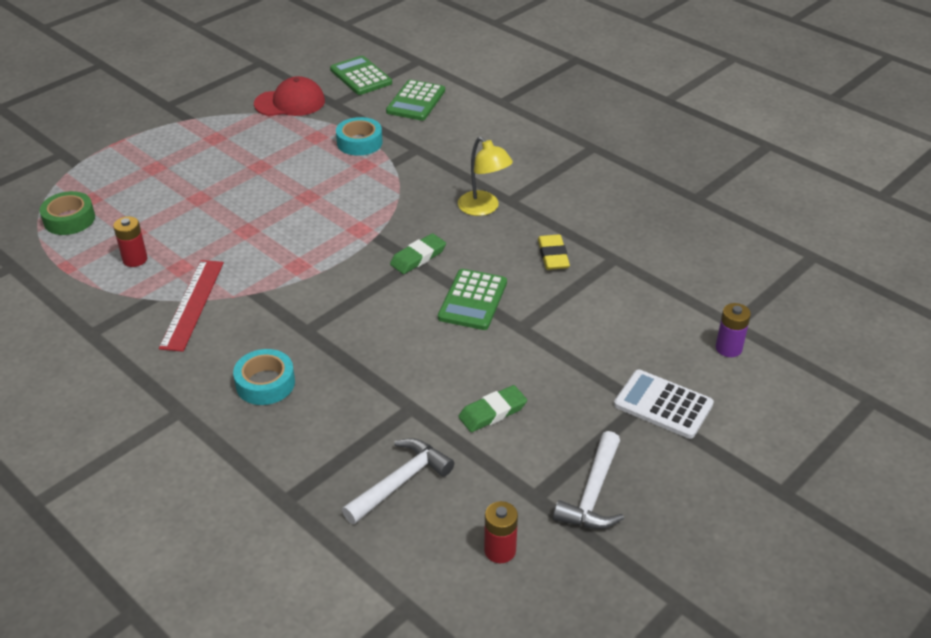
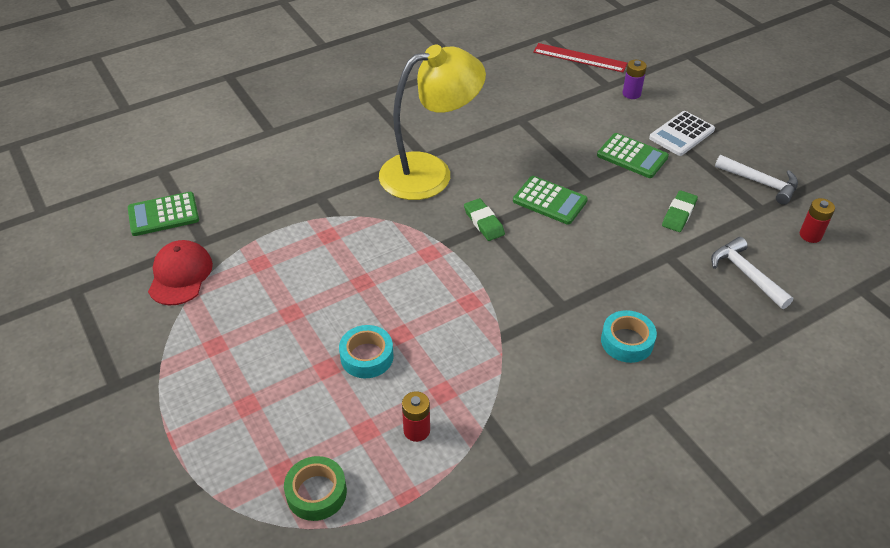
camera: 75 degrees left, 5 degrees up
red ruler [159,260,224,352] -> red ruler moved to [533,43,628,72]
turquoise tape [336,117,383,156] -> turquoise tape moved to [339,325,393,378]
green calculator [386,80,445,121] -> green calculator moved to [597,133,669,178]
yellow lamp [458,137,513,216] -> yellow lamp [379,45,486,200], size x1.95
green eraser [458,385,527,432] -> green eraser turned 45 degrees clockwise [662,190,698,232]
yellow eraser [538,235,570,270] -> none

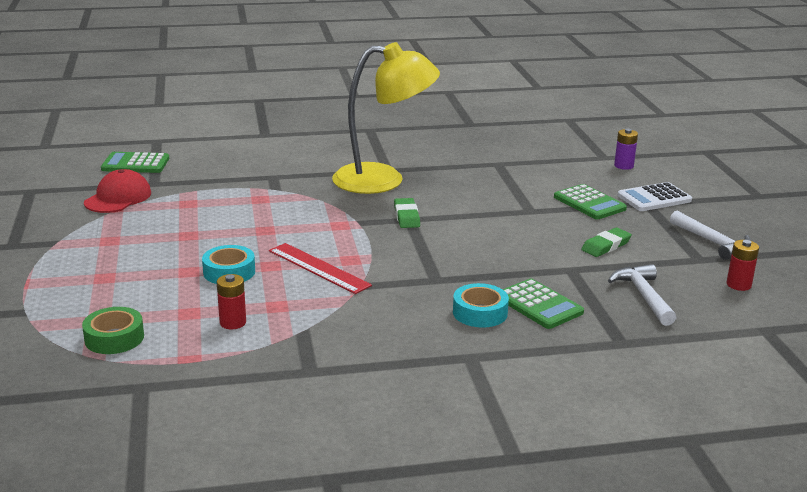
camera: 20 degrees right, 20 degrees down
green calculator [513,176,588,225] -> green calculator moved to [503,279,584,329]
red ruler [533,43,628,72] -> red ruler moved to [269,243,372,294]

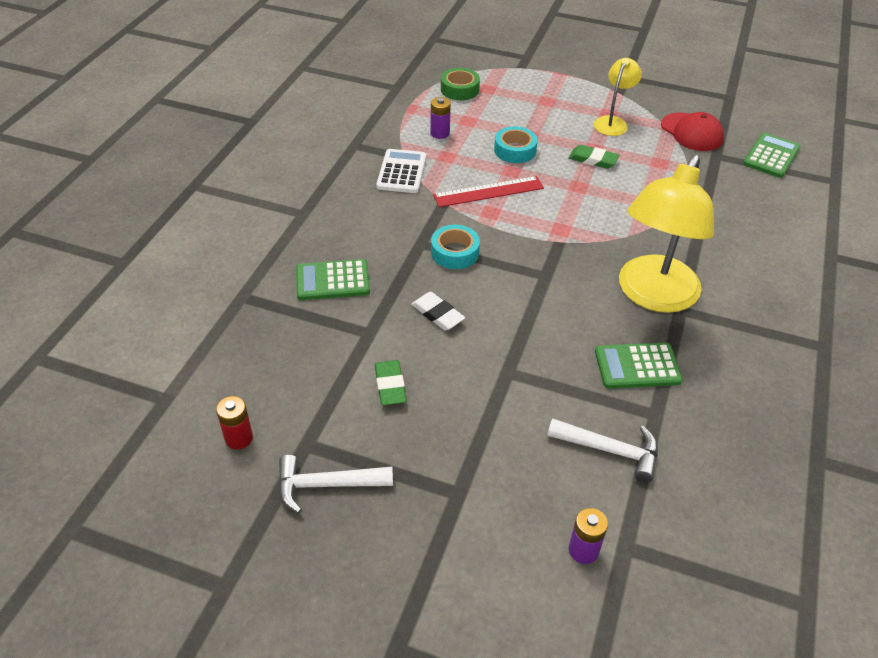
camera: 120 degrees right, 20 degrees up
red battery [217,274,246,329] -> purple battery [430,97,451,139]
green eraser [394,198,420,228] -> green eraser moved to [569,145,619,169]
turquoise tape [453,283,509,328] -> turquoise tape moved to [431,225,480,269]
green calculator [554,184,627,219] -> green calculator moved to [595,343,683,389]
white hammer [608,264,676,326] -> white hammer moved to [547,418,658,483]
white calculator [617,182,692,211] -> white calculator moved to [376,149,426,193]
none -> white eraser [411,292,465,331]
none -> yellow lamp [594,58,642,136]

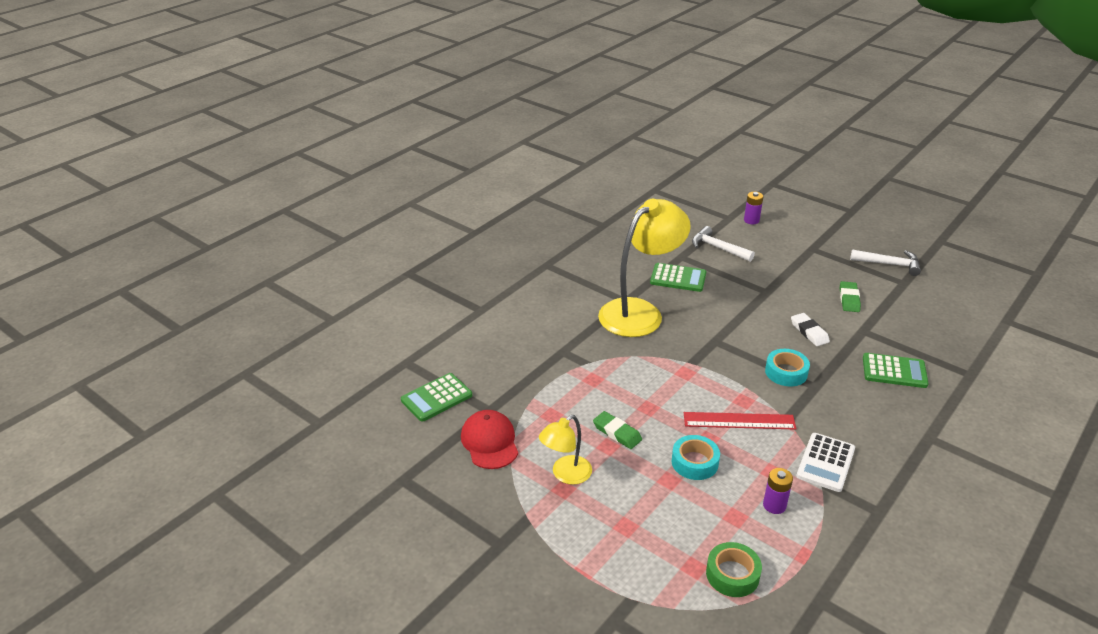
camera: 160 degrees left, 10 degrees down
red battery [216,396,253,449] -> none

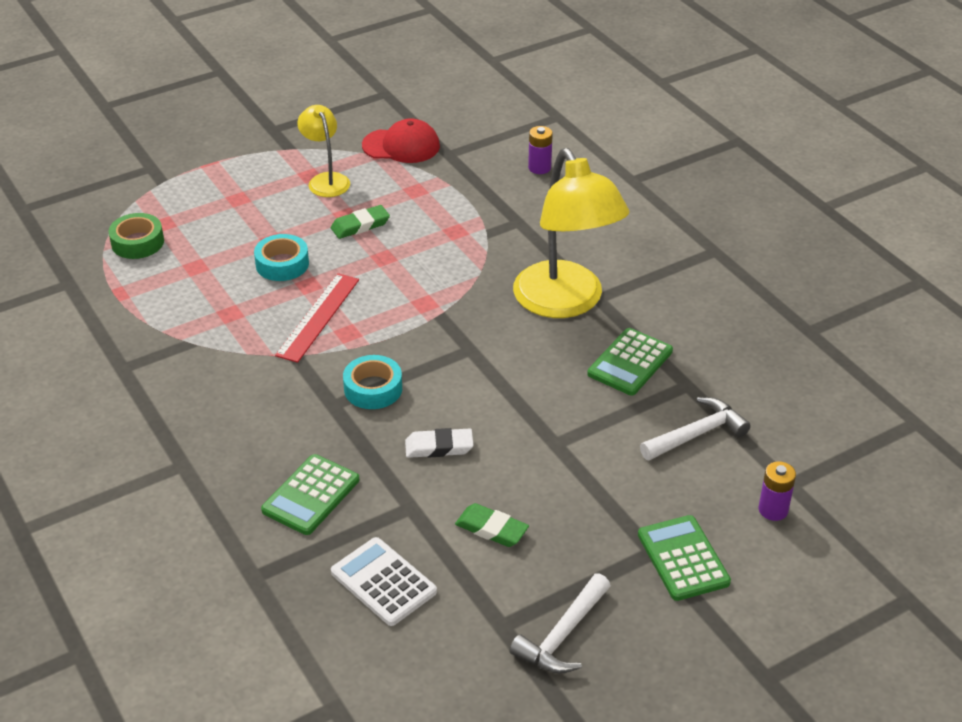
camera: 110 degrees right, 5 degrees up
green calculator [401,373,472,422] -> green calculator moved to [638,515,731,601]
purple battery [763,468,793,514] -> purple battery moved to [528,126,553,174]
white calculator [796,433,855,492] -> white calculator moved to [331,537,437,626]

